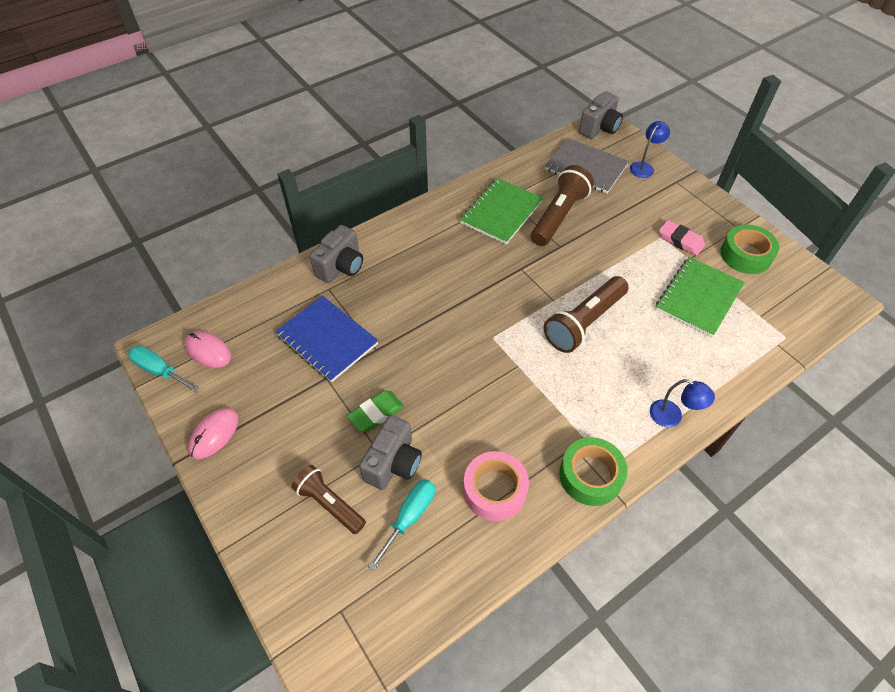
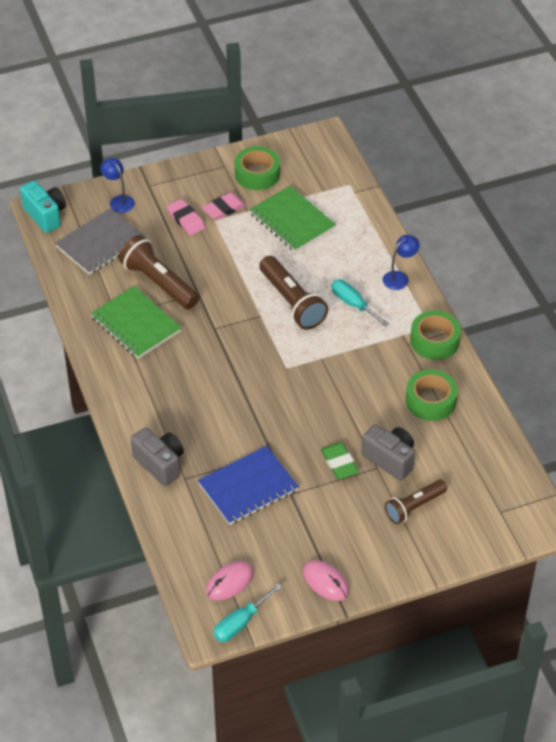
camera: 75 degrees left, 5 degrees down
turquoise screwdriver [368,479,435,571] -> turquoise screwdriver moved to [331,280,389,327]
pink tape [463,451,529,521] -> green tape [406,369,458,421]
grey camera [579,91,623,139] -> turquoise camera [20,180,66,233]
none -> pink eraser [167,199,205,236]

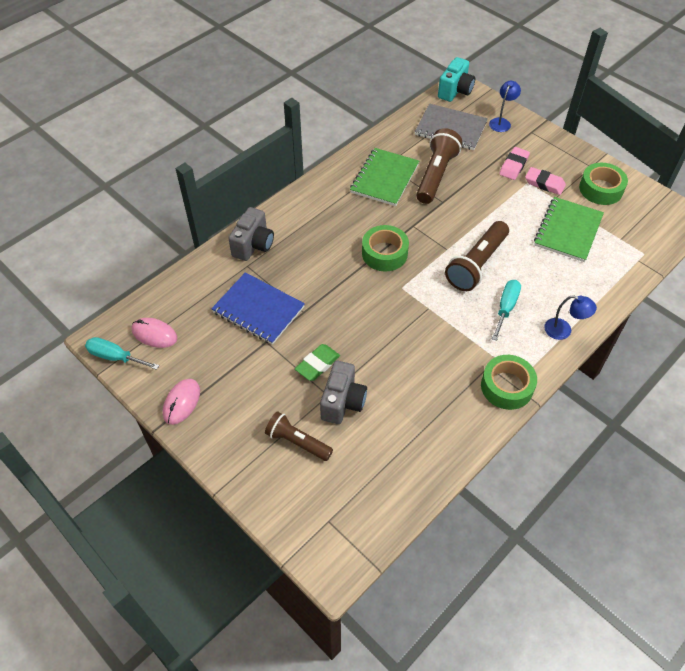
camera: 65 degrees right, 5 degrees up
green tape [406,369,458,421] -> green tape moved to [362,225,409,271]

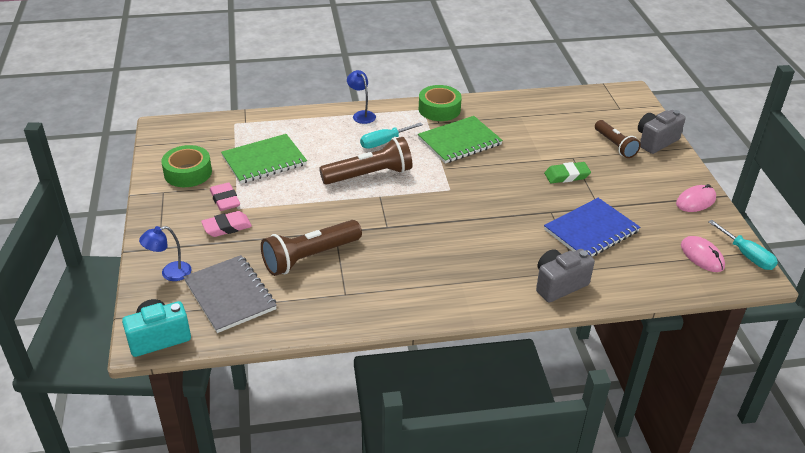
camera: 145 degrees left, 15 degrees down
blue notebook [211,272,305,345] -> blue notebook turned 75 degrees clockwise [544,198,640,257]
grey camera [320,361,367,424] -> grey camera moved to [638,110,685,154]
green notebook [350,148,419,206] -> green notebook moved to [418,116,503,164]
green tape [362,225,409,271] -> none

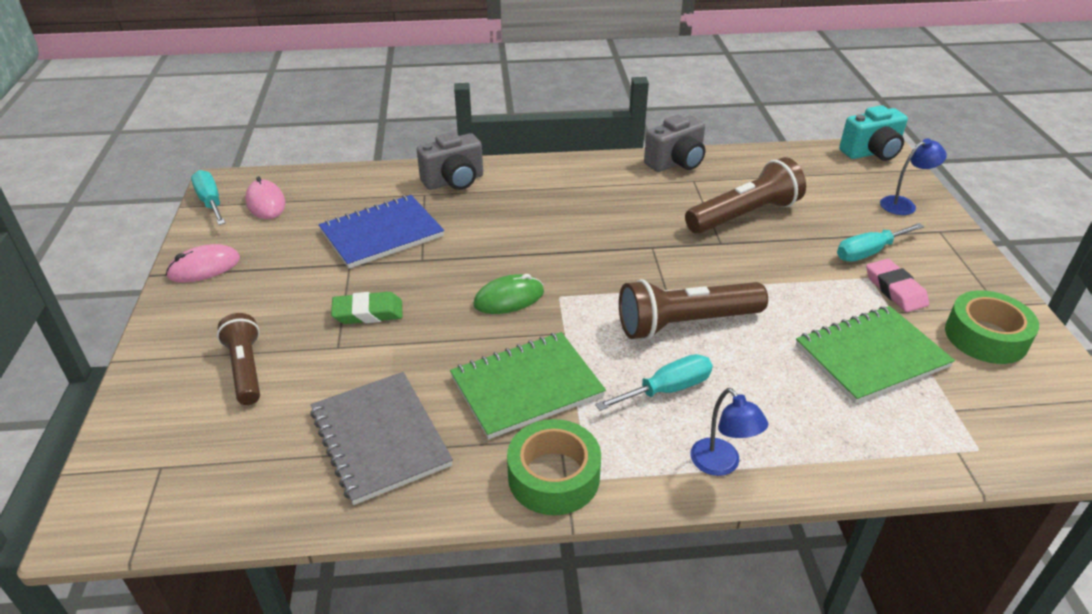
camera: 175 degrees left, 0 degrees up
grey notebook [183,255,277,333] -> grey notebook moved to [310,372,453,505]
pink eraser [201,211,252,237] -> turquoise screwdriver [837,223,925,262]
grey camera [638,110,685,154] -> grey camera moved to [644,115,705,172]
none -> green mouse [473,274,544,314]

